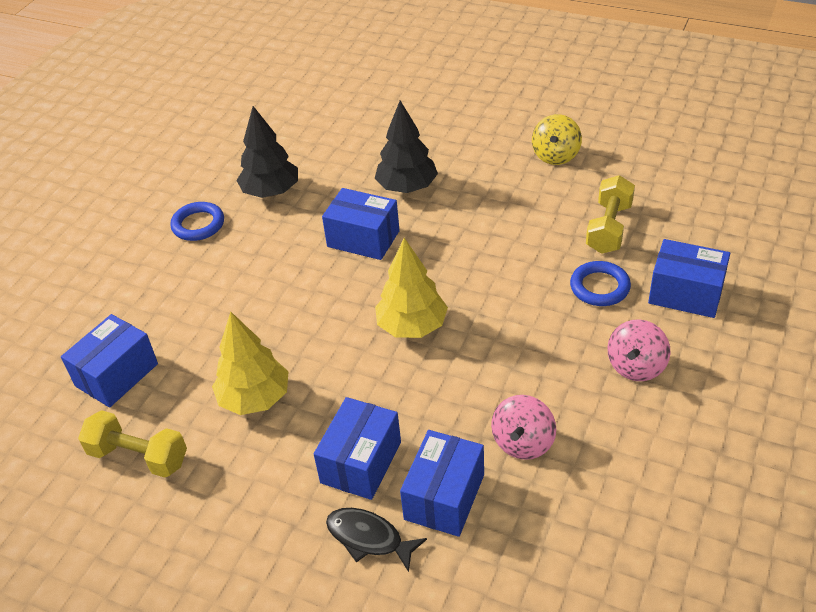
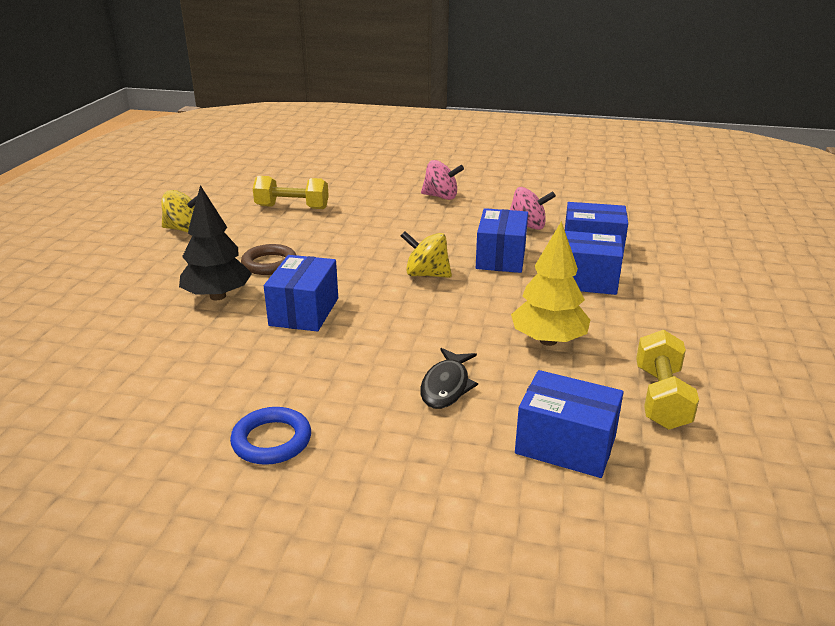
camera: 105 degrees left, 15 degrees down
black tree [236,106,298,198] -> none
black fish [326,508,427,572] -> black fish moved to [420,348,478,409]
yellow tree [375,238,448,338] -> yellow spinning top [401,231,452,278]
blue ring [570,261,631,306] -> none
blue box [648,239,730,318] -> blue box moved to [476,208,528,273]
none -> brown ring [241,244,296,275]

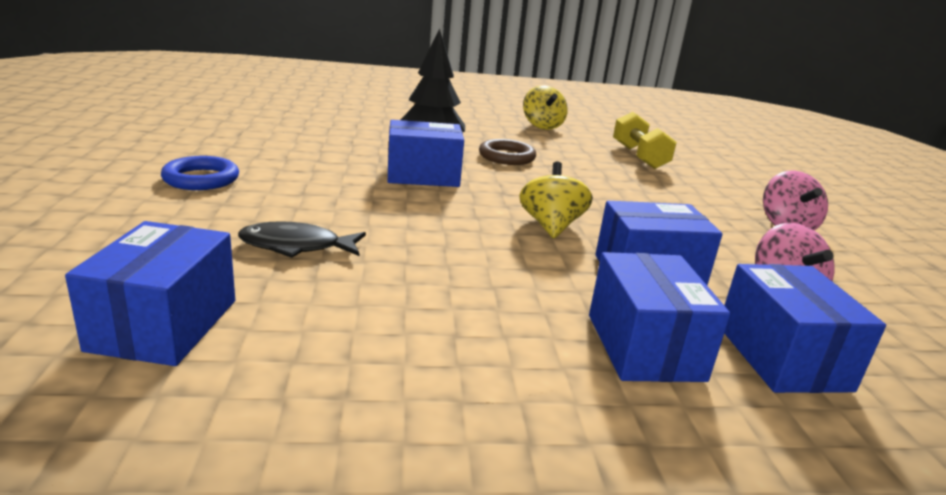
camera: 70 degrees right, 5 degrees down
yellow tree [511,221,590,346] -> none
yellow dumbbell [636,330,699,430] -> none

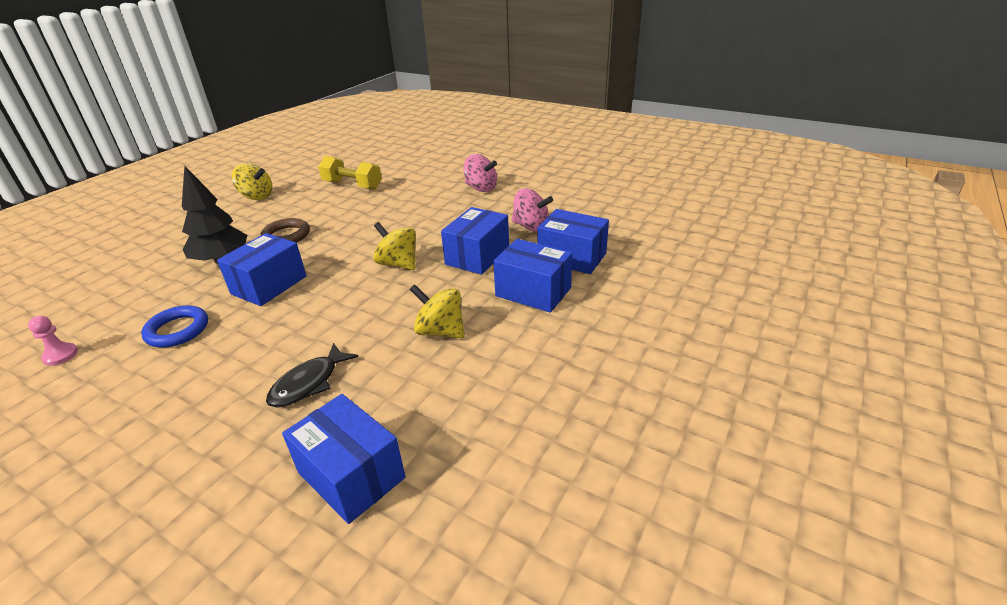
camera: 50 degrees left, 10 degrees up
blue ring [161,156,239,190] -> blue ring moved to [141,305,208,348]
none -> pink pawn [28,316,78,366]
none -> yellow spinning top [409,284,465,338]

